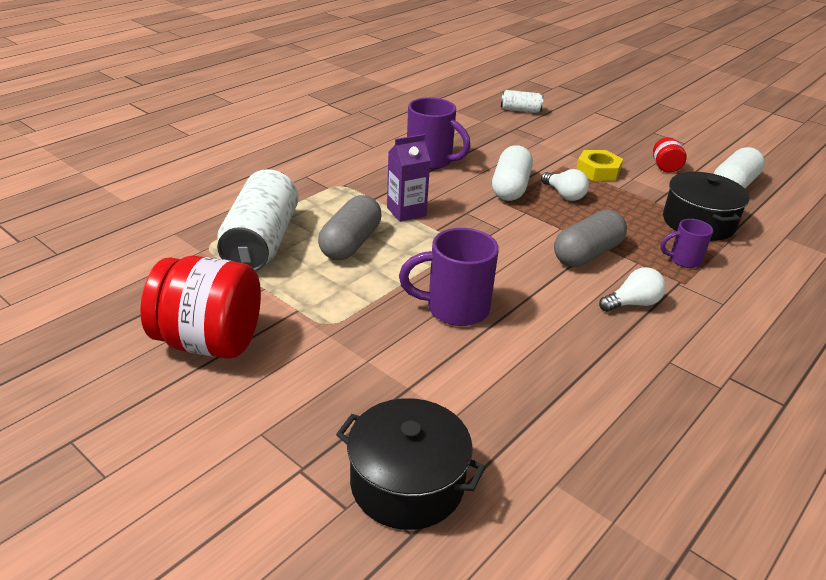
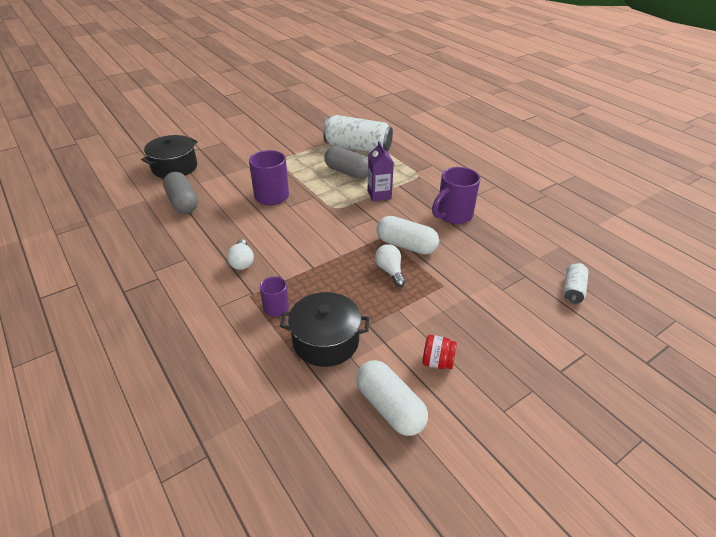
camera: 105 degrees right, 5 degrees up
red jar [140,256,261,359] -> none
white light bulb [541,169,589,201] -> white light bulb turned 90 degrees clockwise [375,244,405,287]
grey capsule [554,210,627,267] -> grey capsule moved to [163,172,198,214]
yellow nut [576,150,623,181] -> none

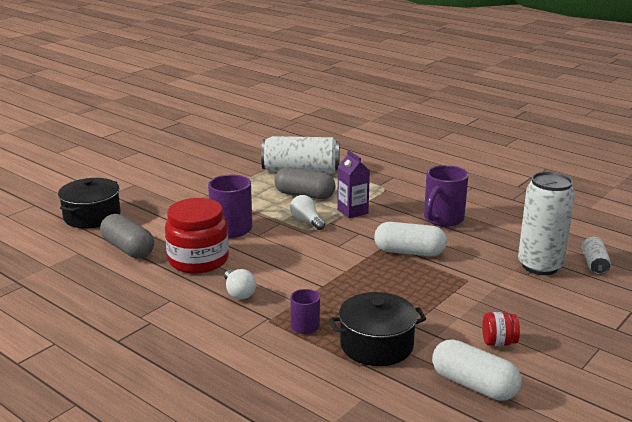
camera: 15 degrees left, 15 degrees down
white light bulb [375,244,405,287] -> white light bulb moved to [290,195,325,230]
none -> red jar [165,198,229,274]
none -> white can [518,172,575,275]

